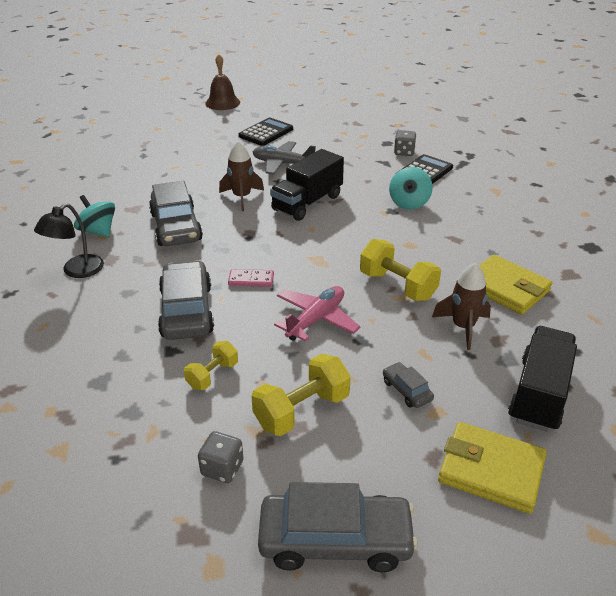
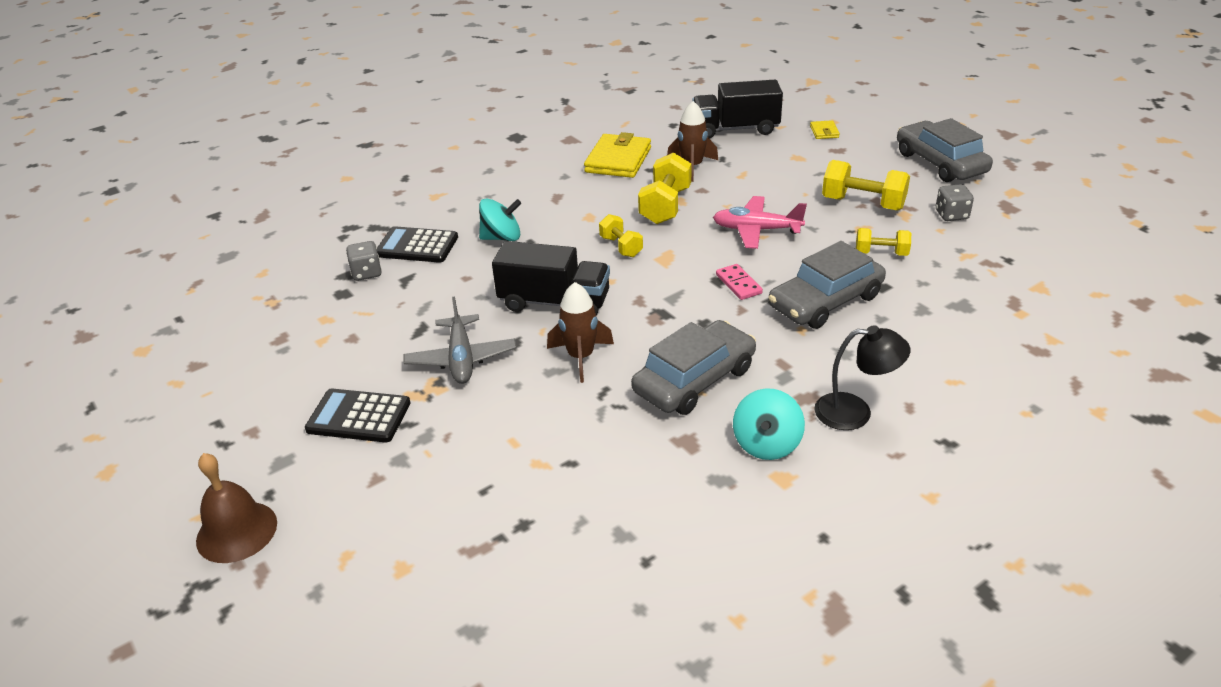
camera: 115 degrees left, 0 degrees up
grey car [383,362,434,408] -> none
yellow wallet [438,422,547,514] -> yellow wallet [810,120,840,139], size x0.46
none -> yellow dumbbell [599,214,643,257]

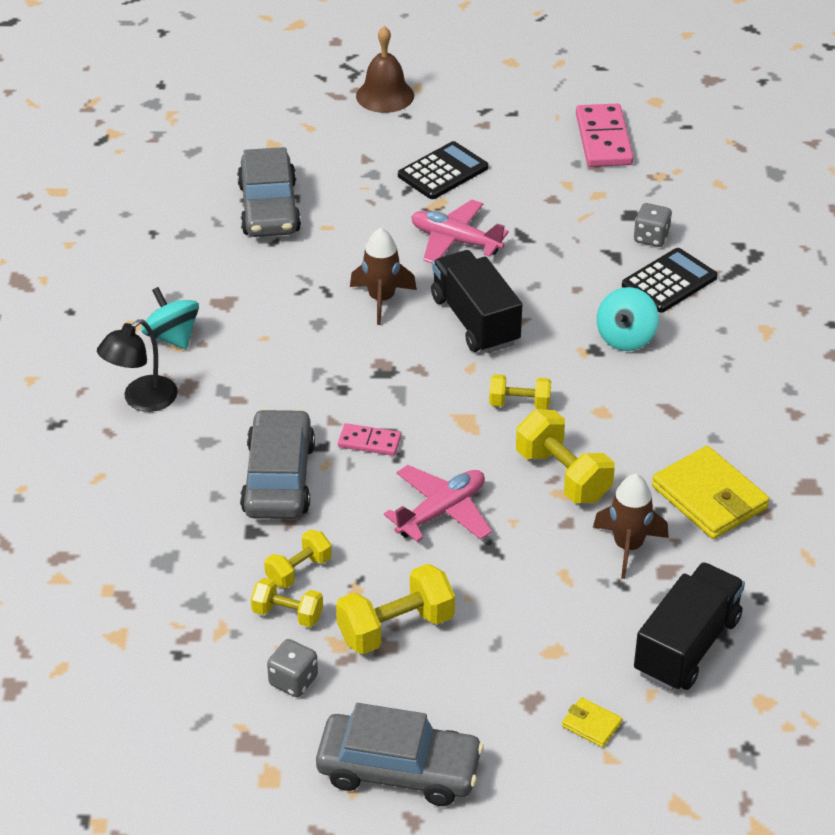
camera: 125 degrees right, 5 degrees up
grey plane [404,297,516,384] -> pink plane [411,200,509,263]
black truck [492,241,610,315] -> black truck turned 105 degrees clockwise [431,250,522,353]
grey car [631,320,756,415] -> grey car moved to [237,147,301,237]
none -> yellow dumbbell [251,578,323,627]
none -> pink domino [576,103,634,167]

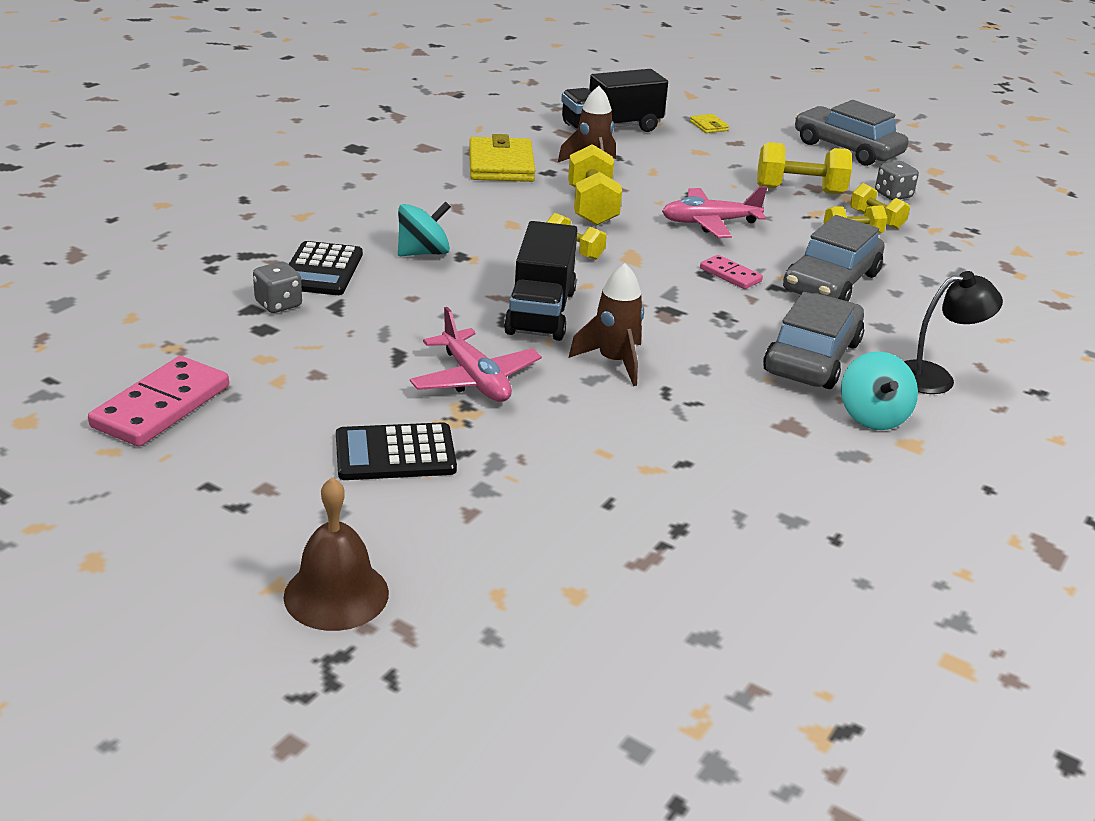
camera: 150 degrees left, 10 degrees down
grey car [237,147,301,237] -> grey car moved to [763,292,864,389]
black calculator [622,248,717,313] -> black calculator turned 75 degrees counterclockwise [289,241,363,295]

